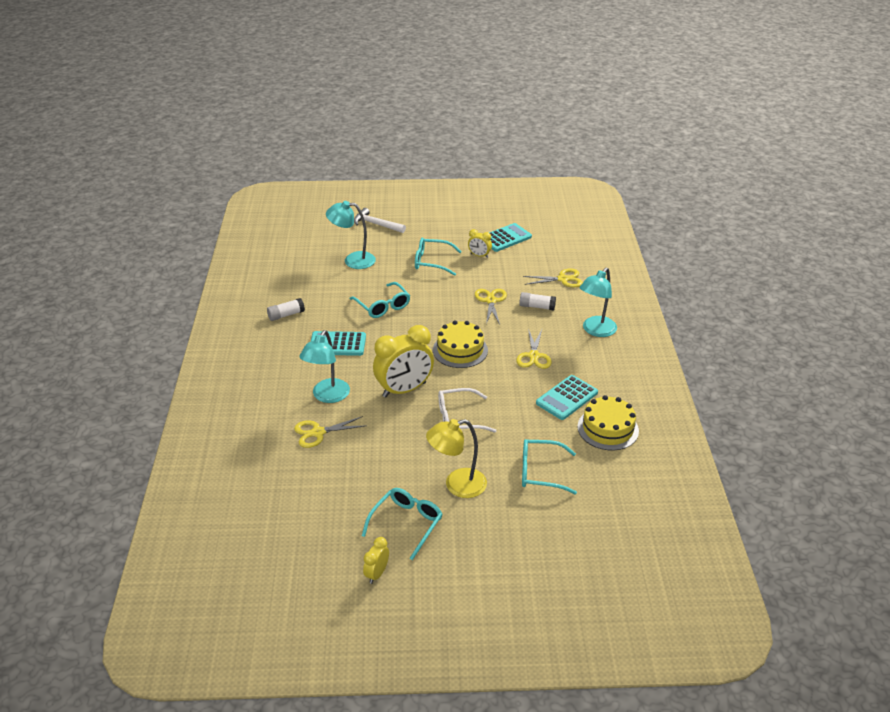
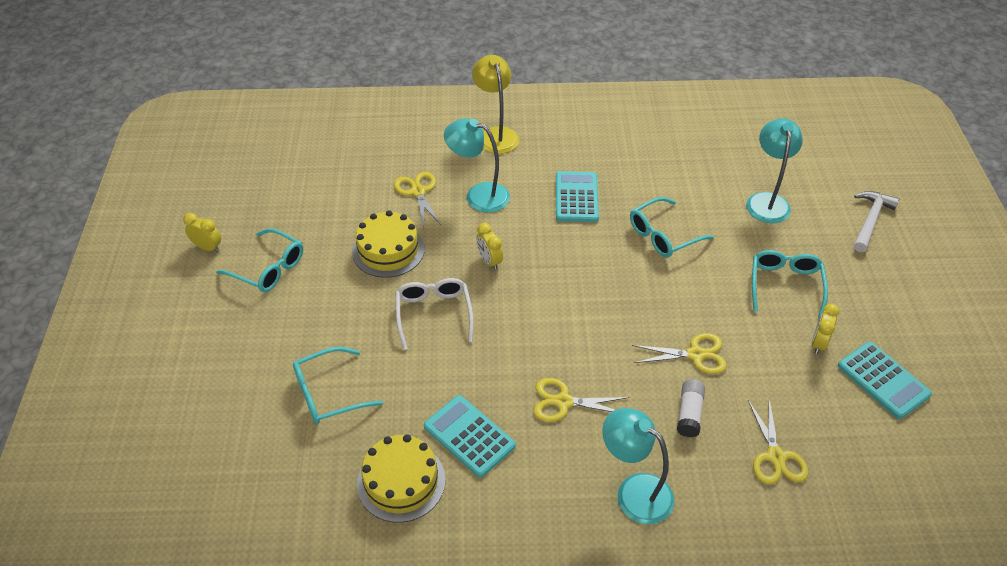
camera: 90 degrees right, 10 degrees up
white glue stick [267,298,305,321] -> none
yellow clock [373,325,434,397] -> yellow clock [477,223,503,270], size x0.47
yellow lamp [426,419,487,498] -> yellow lamp moved to [472,55,519,154]
yellow cake [433,321,488,368] -> yellow cake moved to [352,210,425,278]
turquoise glasses [522,439,577,494] -> turquoise glasses turned 120 degrees counterclockwise [293,347,383,424]

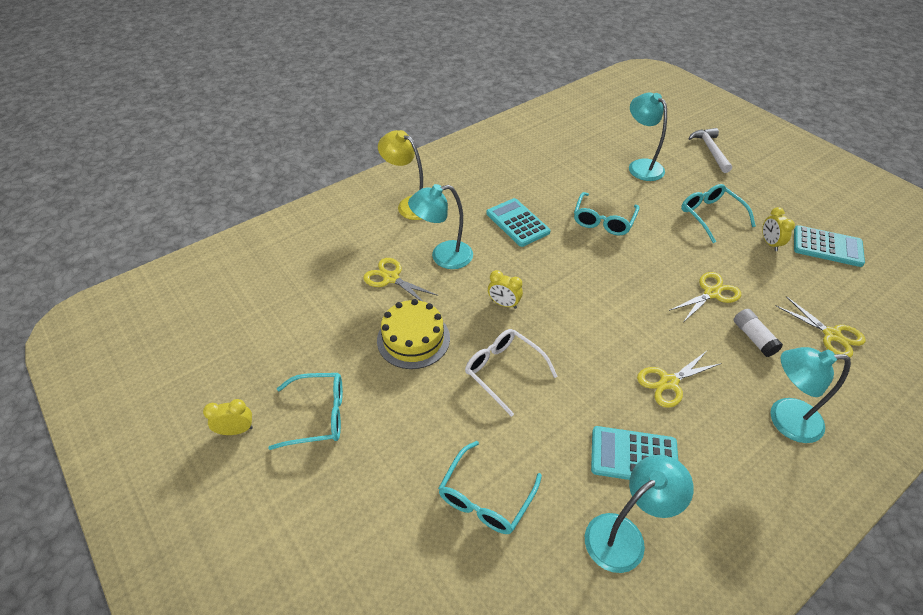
camera: 35 degrees left, 0 degrees up
yellow cake [357,434,446,523] -> turquoise lamp [585,455,694,573]

